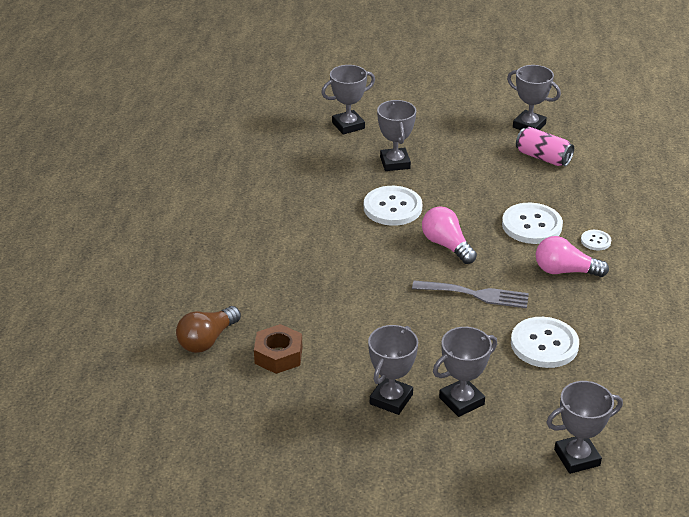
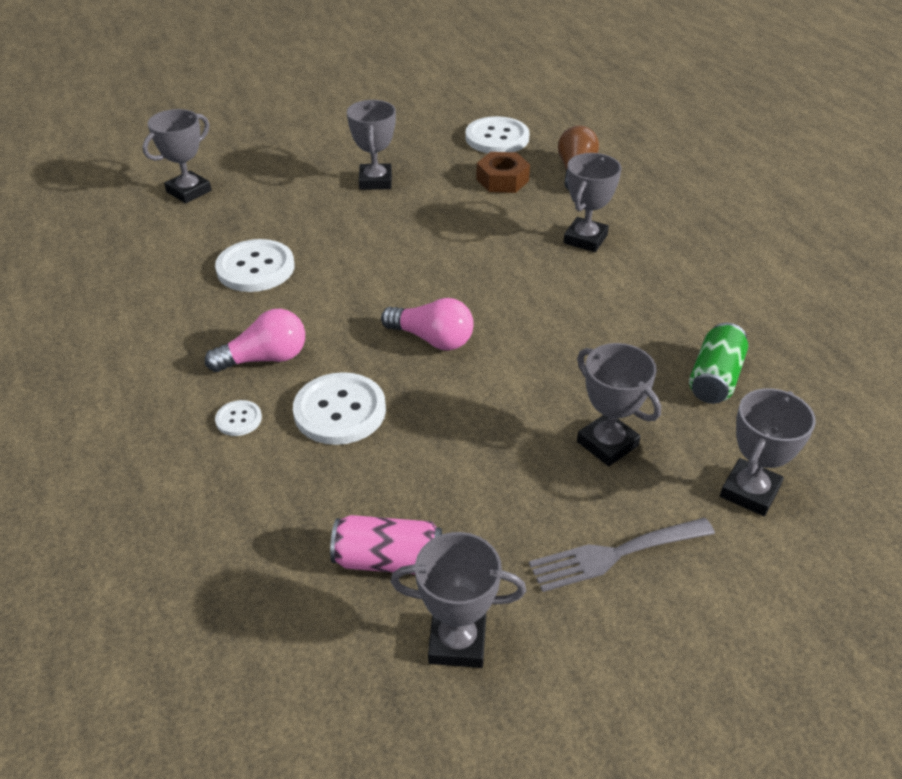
camera: 150 degrees right, 5 degrees up
white button [364,186,422,226] -> white button moved to [465,116,530,153]
grey fork [412,280,529,308] -> grey fork moved to [529,518,715,592]
grey trophy [433,327,497,417] -> grey trophy moved to [563,153,621,252]
none -> green can [689,323,748,404]

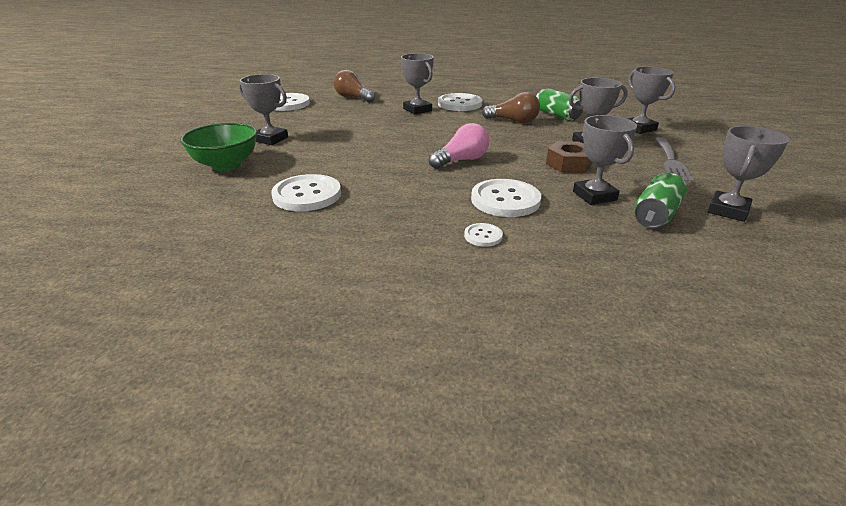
camera: 60 degrees left, 10 degrees down
grey trophy [143,109,211,203] -> grey trophy moved to [573,115,637,205]
pink light bulb [205,309,305,372] -> none
pink can [330,515,442,574] -> green can [634,173,687,228]
brown nut [476,152,530,193] -> brown nut moved to [546,141,593,173]
none -> green bowl [180,123,257,171]
none -> white button [438,93,482,111]
none -> brown light bulb [482,92,540,123]

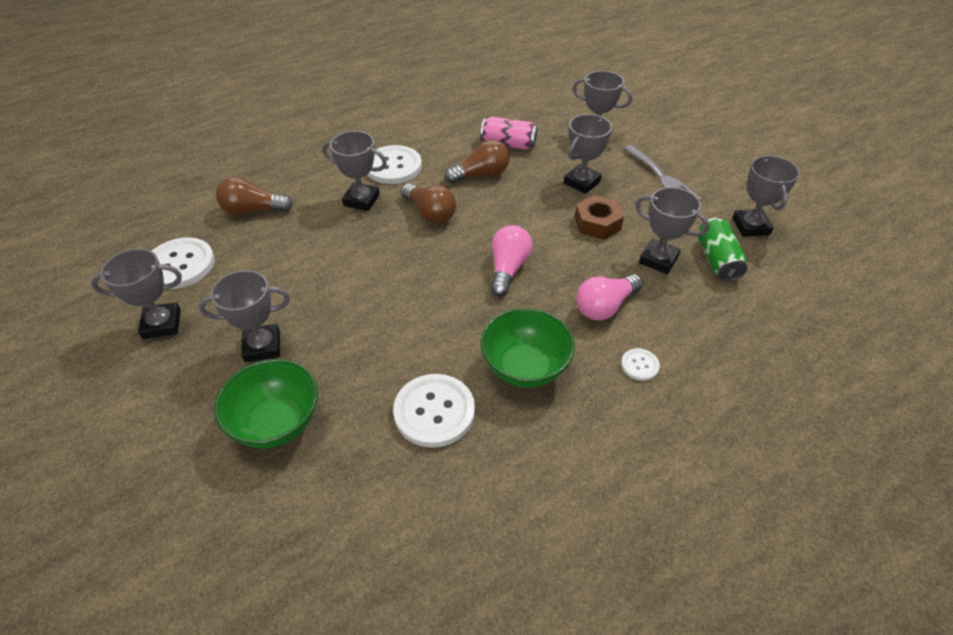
camera: 40 degrees left, 15 degrees up
white button [471,179,541,217] -> pink light bulb [576,274,643,320]
green can [536,88,583,121] -> pink can [481,117,537,150]
none -> grey trophy [91,248,182,339]
none -> brown light bulb [401,184,456,224]
none -> green bowl [480,308,575,388]

